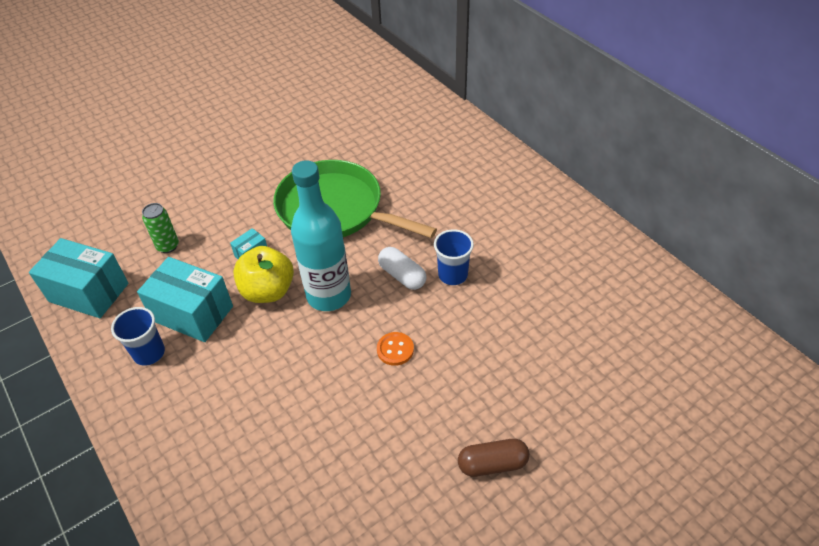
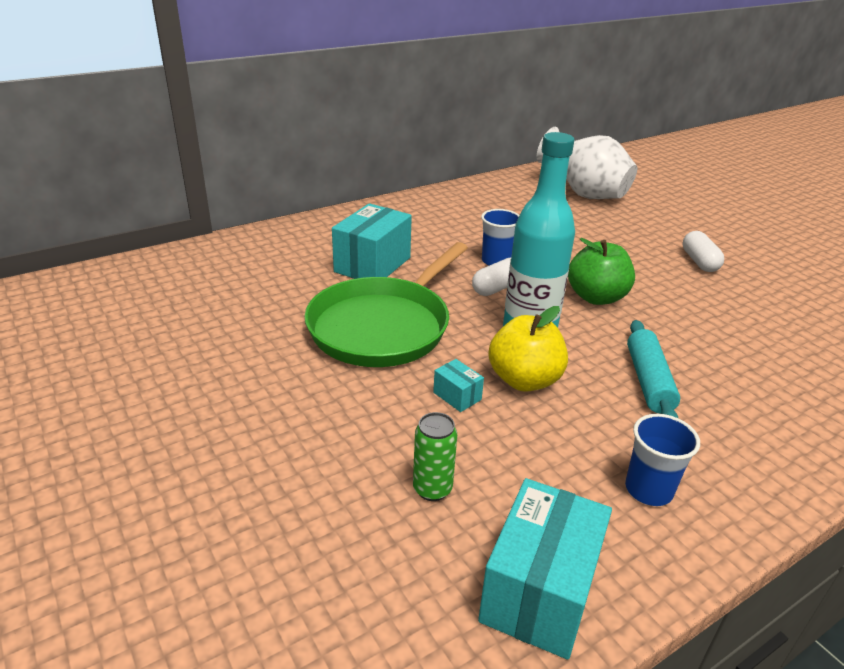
camera: 90 degrees left, 15 degrees down
turquoise box [137,257,233,342] -> turquoise box moved to [332,203,412,279]
orange button [377,332,414,366] -> green apple [568,238,635,305]
brown capsule [458,439,530,477] -> white capsule [683,231,724,272]
none -> white vase [537,127,637,199]
none -> turquoise rolling pin [627,320,680,418]

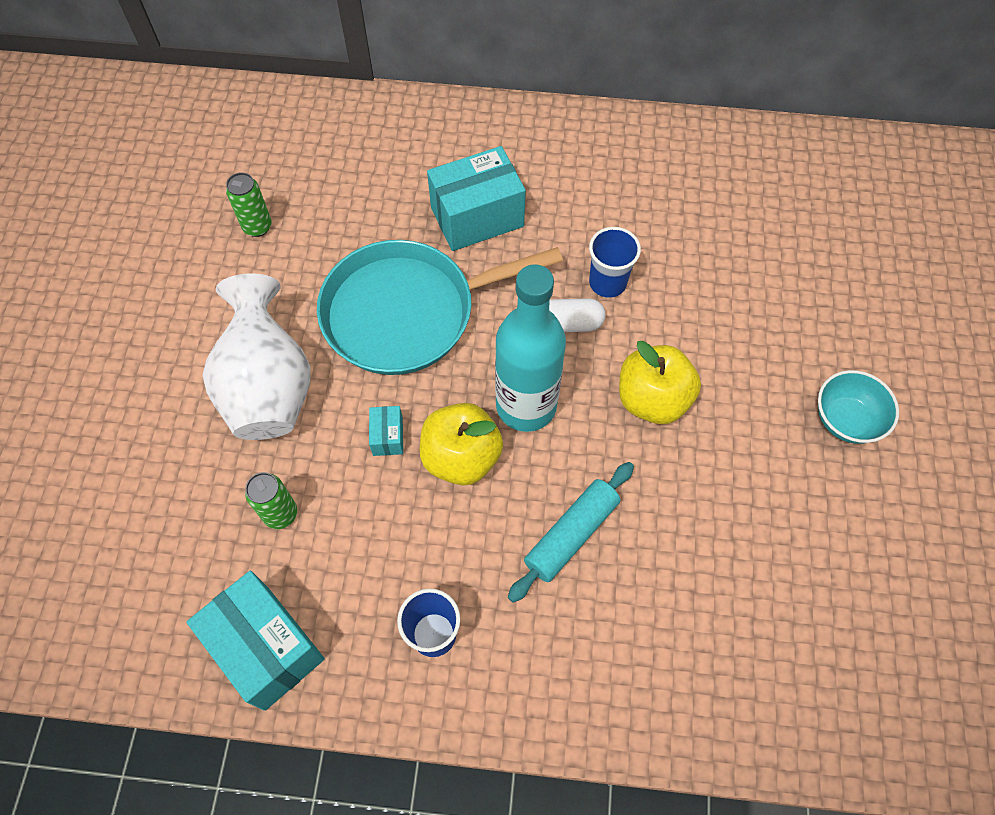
camera: 40 degrees right, 30 degrees up
green pan [305,242,468,367] -> turquoise pan [317,240,563,375]
turquoise box [478,478,612,660] -> turquoise box turned 75 degrees clockwise [187,571,325,711]
white vase [537,127,637,199] -> white vase moved to [203,273,310,440]
green apple [568,238,635,305] -> yellow apple [619,341,701,424]
white capsule [683,231,724,272] -> turquoise bowl [818,370,899,444]
none -> green can [226,172,272,237]

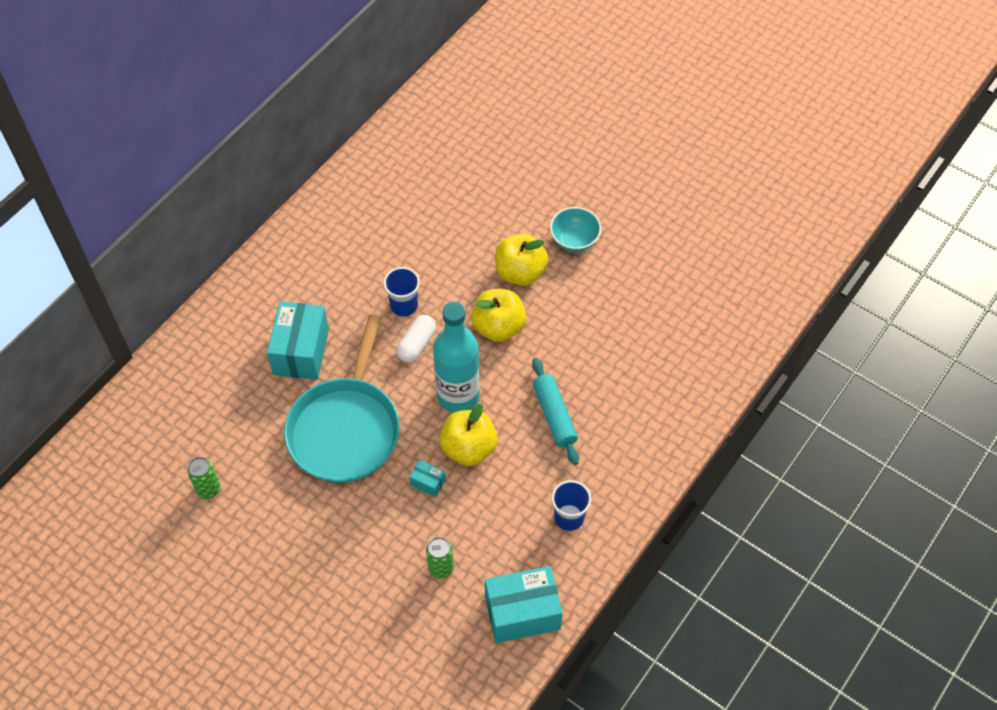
camera: 60 degrees left, 5 degrees down
white vase [203,273,310,440] -> none
none -> yellow apple [495,233,548,286]

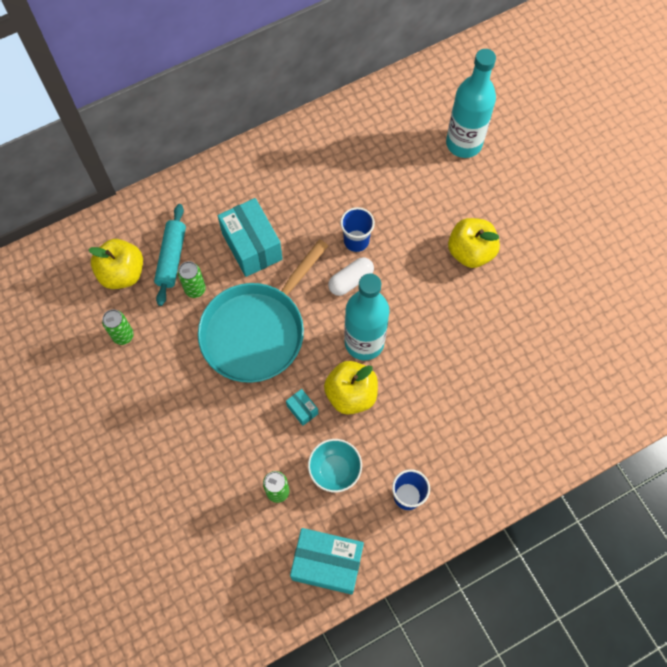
camera: 25 degrees right, 10 degrees up
turquoise box [267,301,329,380] -> turquoise box turned 60 degrees counterclockwise [218,198,282,277]
yellow apple [471,289,526,342] -> yellow apple moved to [88,239,143,289]
turquoise rolling pin [532,358,579,465] -> turquoise rolling pin moved to [154,204,186,306]
turquoise bowl [550,207,601,252] -> turquoise bowl moved to [308,439,362,492]
none -> green can [178,261,206,298]
none -> turquoise bottle [446,49,496,158]

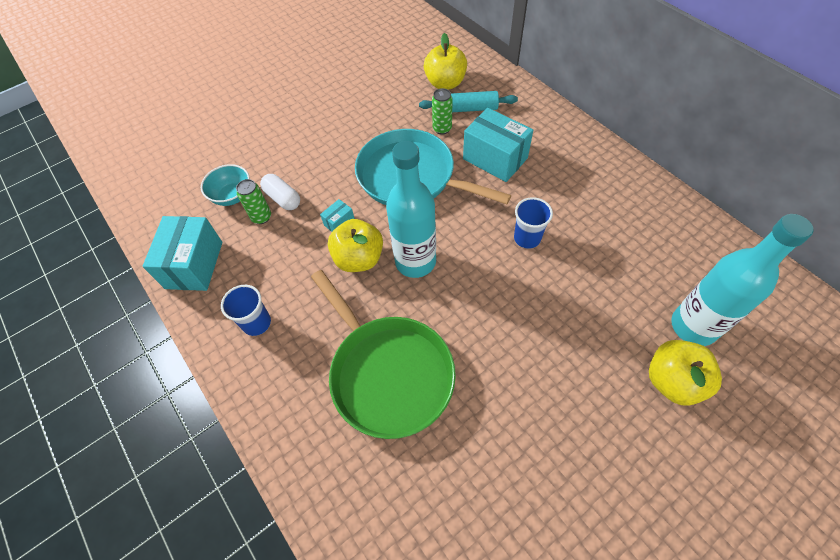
camera: 85 degrees right, 10 degrees down
green can [102,309,134,345] -> none
turquoise box [218,198,282,277] -> turquoise box turned 75 degrees clockwise [463,108,533,182]
turquoise bowl [308,439,362,492] -> turquoise bowl moved to [201,164,250,206]
white capsule [328,257,374,296] -> white capsule moved to [260,174,300,210]
yellow apple [448,218,500,268] -> yellow apple moved to [649,340,722,406]
none -> green pan [311,270,456,439]

